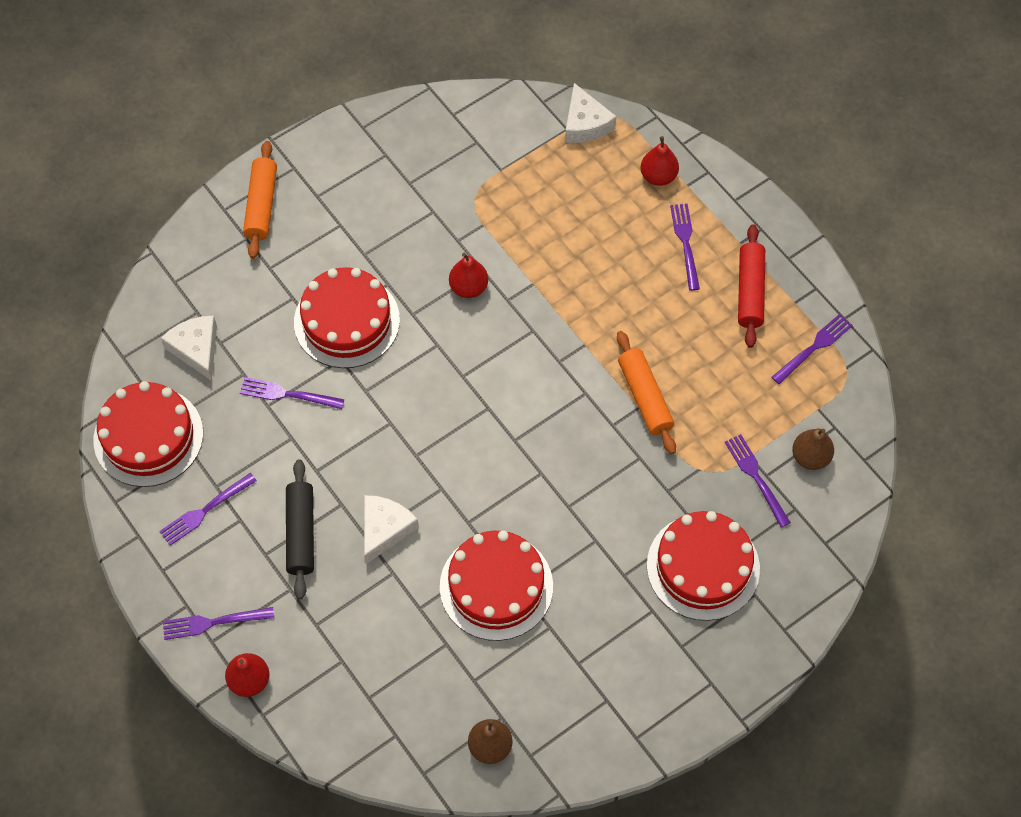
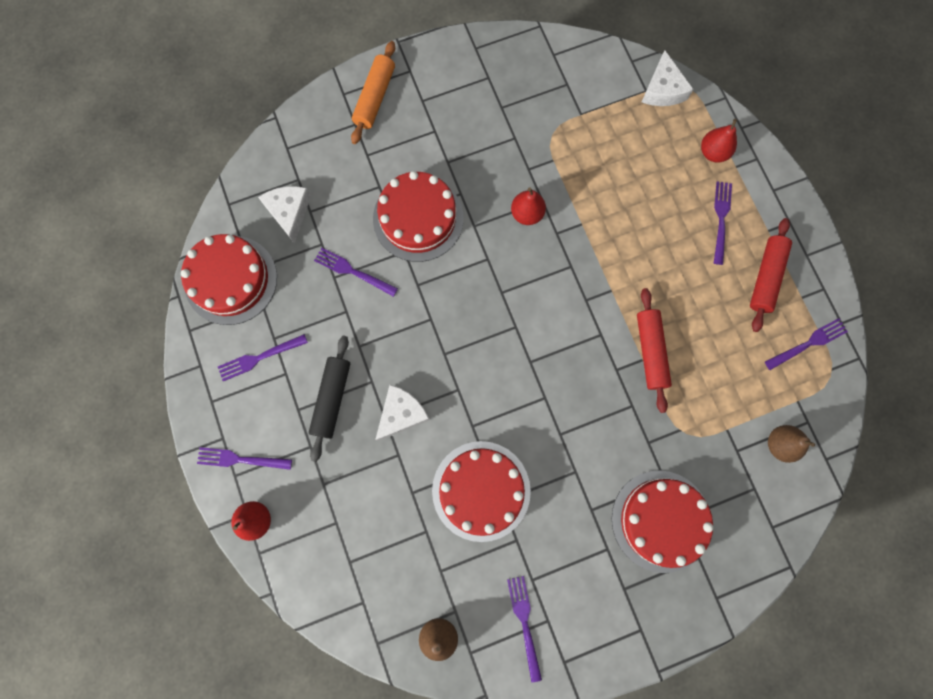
camera: 15 degrees right, 15 degrees up
orange rolling pin [617,331,676,454] -> red rolling pin [637,288,672,413]
purple fork [725,434,791,528] -> purple fork moved to [507,576,542,682]

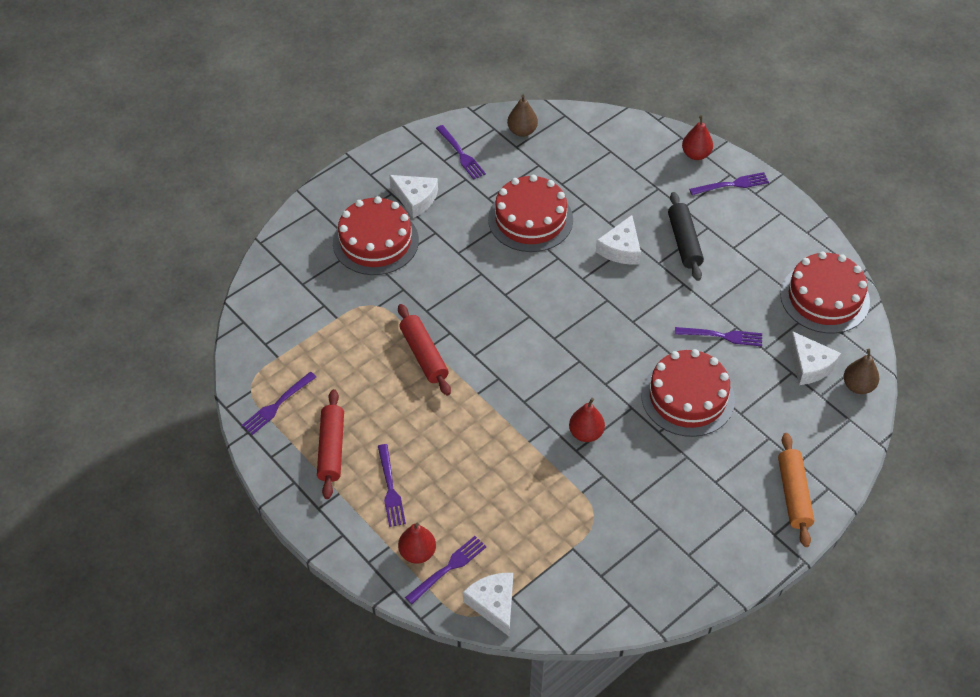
camera: 160 degrees right, 25 degrees down
purple fork [218,334,308,381] -> purple fork moved to [405,536,487,604]
brown pear [768,425,815,463] -> brown pear moved to [844,349,879,394]
none -> white cheese [389,175,438,218]

